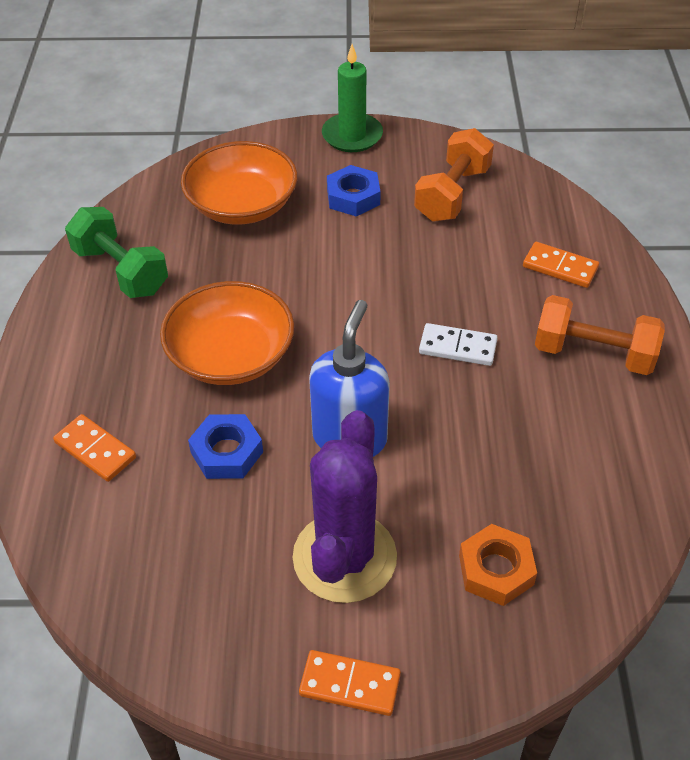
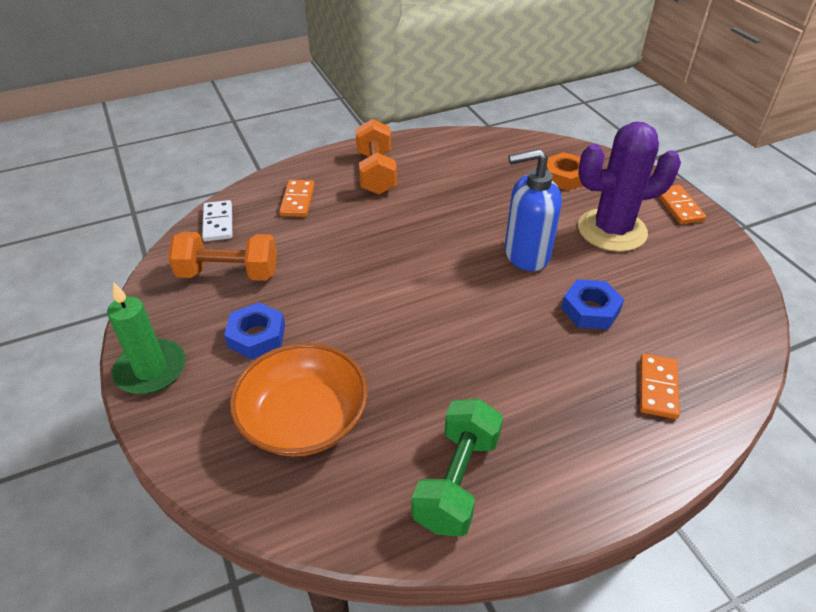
camera: 115 degrees left, 5 degrees down
orange bowl [160,281,294,385] -> none
white domino [419,323,498,366] -> white domino moved to [202,200,232,242]

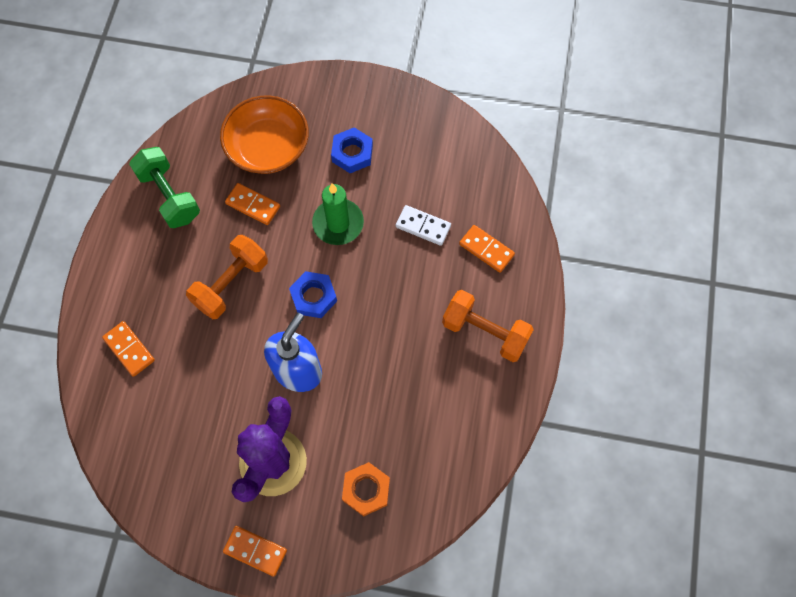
camera: 125 degrees right, 25 degrees up
green candle [107,282,186,394] -> green candle moved to [312,183,364,245]
orange dumbbell [168,232,277,281] -> orange dumbbell moved to [186,235,268,319]
white domino [202,200,232,242] -> white domino moved to [395,205,451,246]
blue nut [561,279,624,330] -> blue nut moved to [289,271,337,318]
none -> orange domino [225,183,280,225]

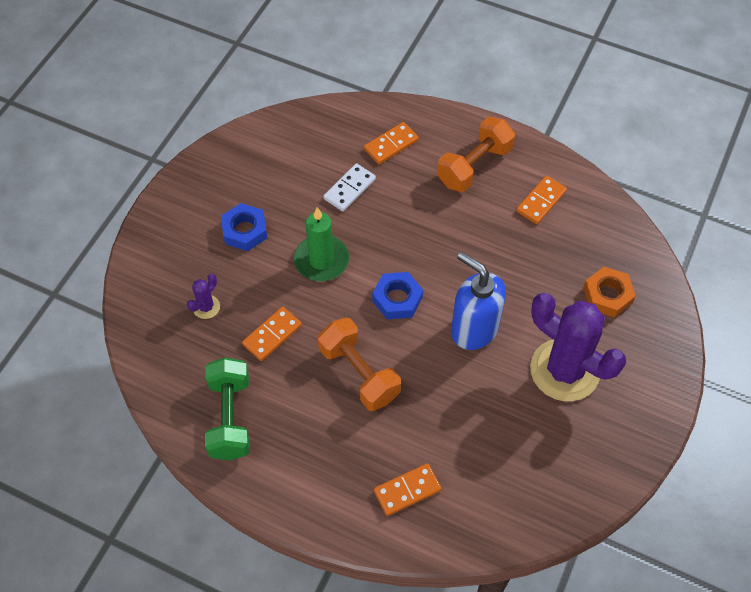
camera: 75 degrees left, 10 degrees down
green dumbbell [129,147,200,228] -> green dumbbell turned 75 degrees counterclockwise [205,358,250,460]
orange bowl [220,95,309,174] -> purple cactus [187,274,220,319]
orange domino [223,526,287,577] -> orange domino moved to [516,176,567,224]

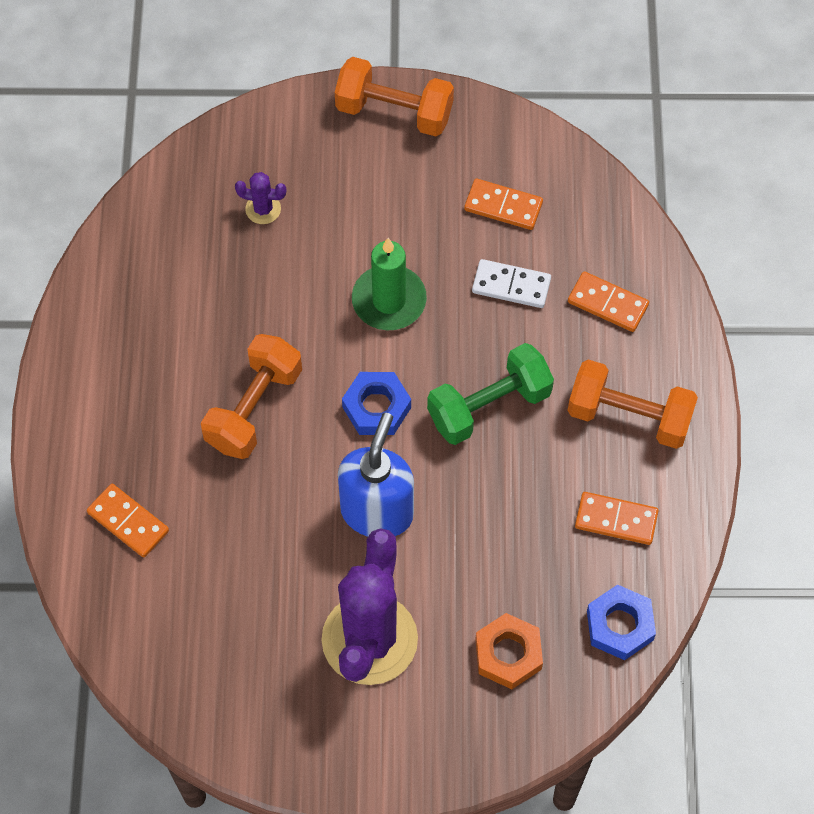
camera: 65 degrees right, 5 degrees up
green dumbbell [205,358,250,460] -> green dumbbell moved to [427,343,554,445]
blue nut [221,203,267,251] -> blue nut moved to [587,584,656,660]
orange domino [242,307,302,361] -> orange domino moved to [464,179,543,230]
none -> orange dumbbell [335,57,454,136]

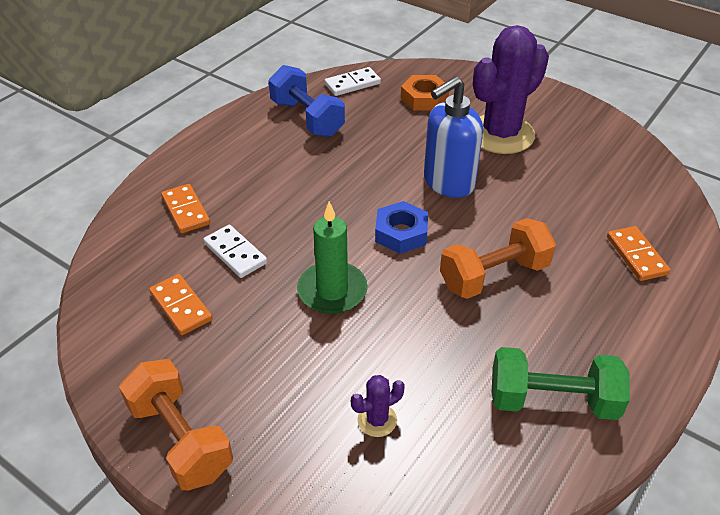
camera: 145 degrees left, 20 degrees down
purple cactus [235,172,286,224] -> purple cactus turned 75 degrees counterclockwise [351,375,405,437]
green dumbbell [427,343,554,445] -> green dumbbell moved to [492,347,630,420]
orange dumbbell [567,359,698,449] -> none
orange domino [575,492,659,545] -> blue dumbbell [269,65,345,137]
blue nut [587,584,656,660] -> white domino [325,67,381,96]

